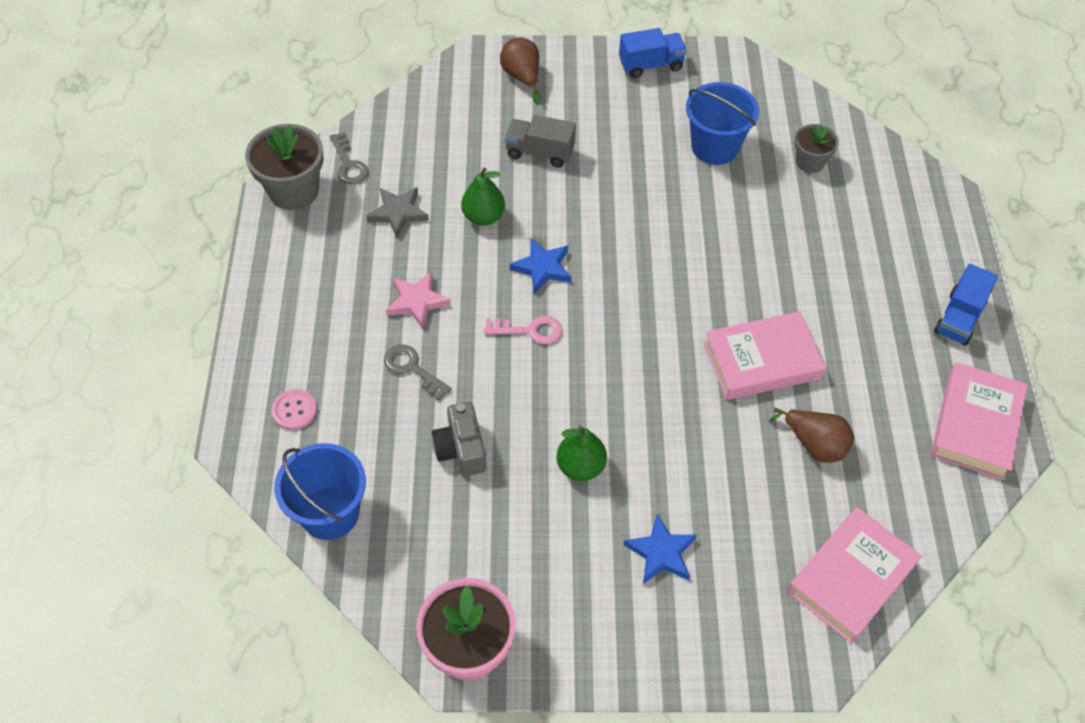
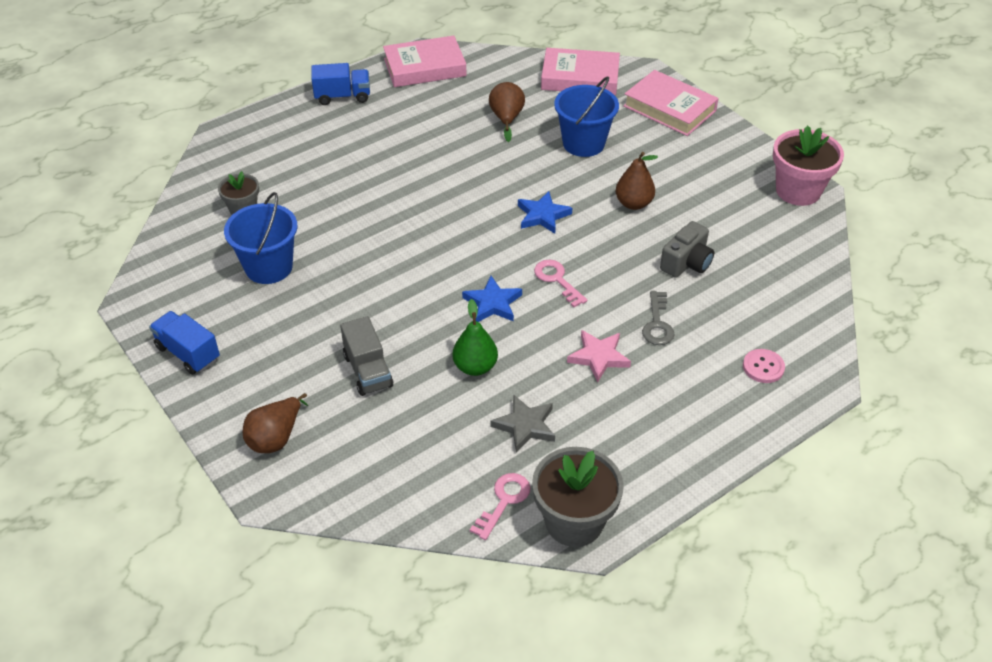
camera: 125 degrees left, 10 degrees down
blue bucket [274,443,366,540] -> blue bucket moved to [554,76,619,157]
grey key [329,132,369,185] -> pink key [470,473,531,540]
green pear [557,426,607,481] -> brown pear [616,152,658,210]
blue star [624,514,697,584] -> blue star moved to [518,191,572,234]
pink book [704,311,826,400] -> pink book moved to [623,70,719,136]

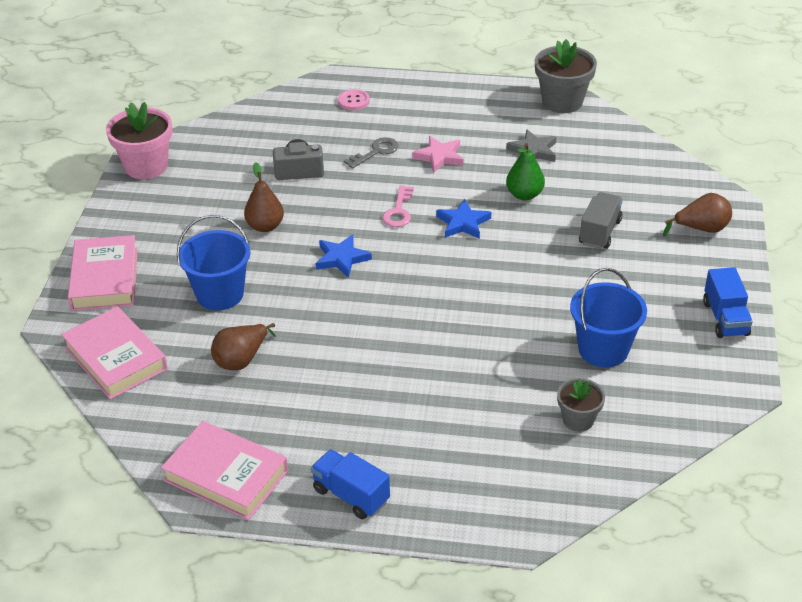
camera: 135 degrees left, 5 degrees down
pink key [470,473,531,540] -> none

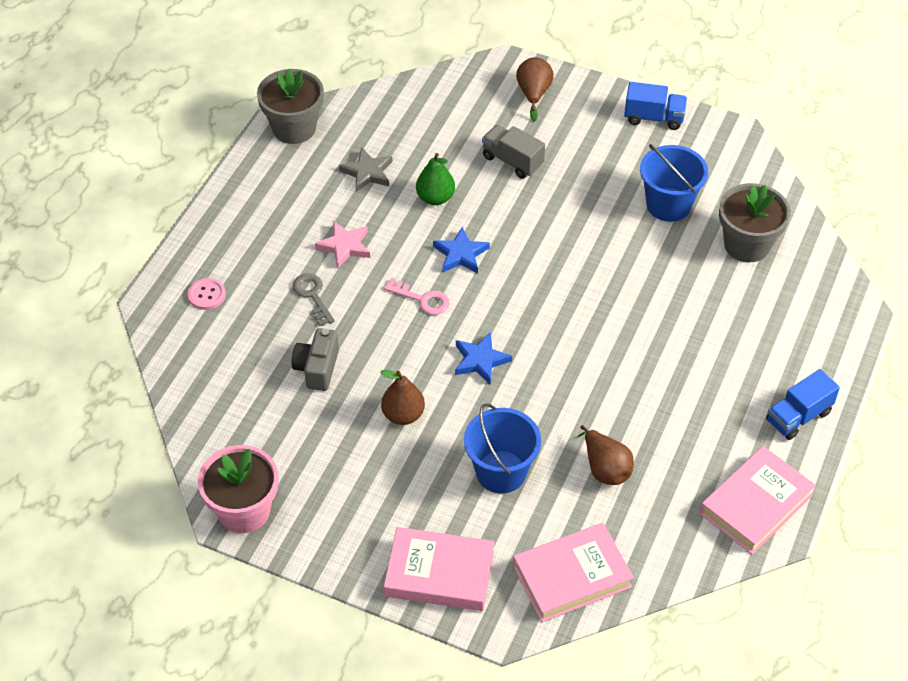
camera: 75 degrees left, 10 degrees up
grey flower pot [557,378,605,432] -> grey flower pot [719,183,791,262], size x1.70

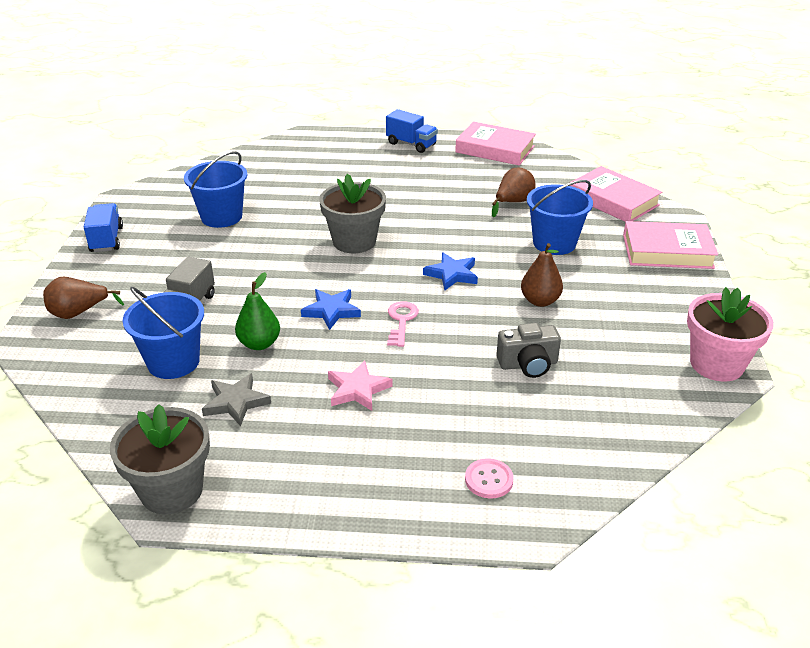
camera: 110 degrees left, 15 degrees down
grey key [293,273,335,326] -> none
pink book [384,527,494,611] -> pink book turned 75 degrees counterclockwise [623,221,718,269]
grey flower pot [719,183,791,262] -> grey flower pot moved to [319,174,386,253]
none -> blue bucket [123,287,204,379]

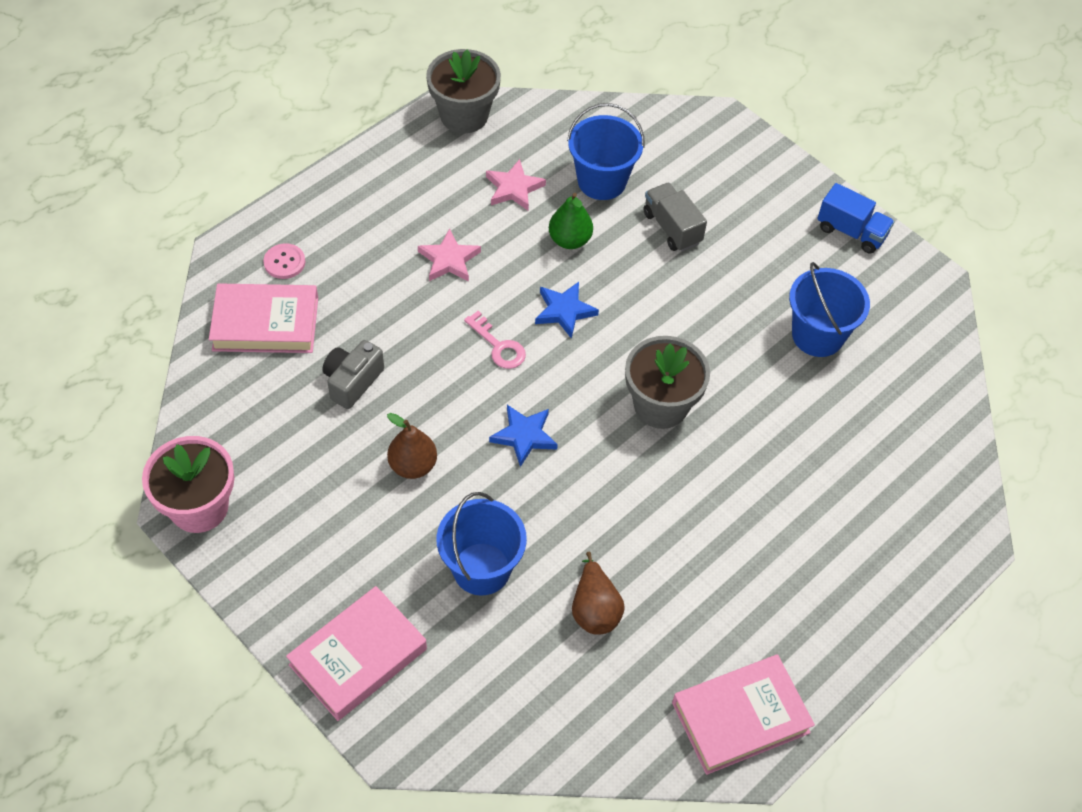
camera: 130 degrees right, 20 degrees up
brown pear [43,277,124,319] -> none
grey star [202,373,271,426] -> pink star [486,159,546,210]
blue truck [386,109,438,153] -> none
pink book [570,166,662,222] -> pink book moved to [209,283,318,353]

